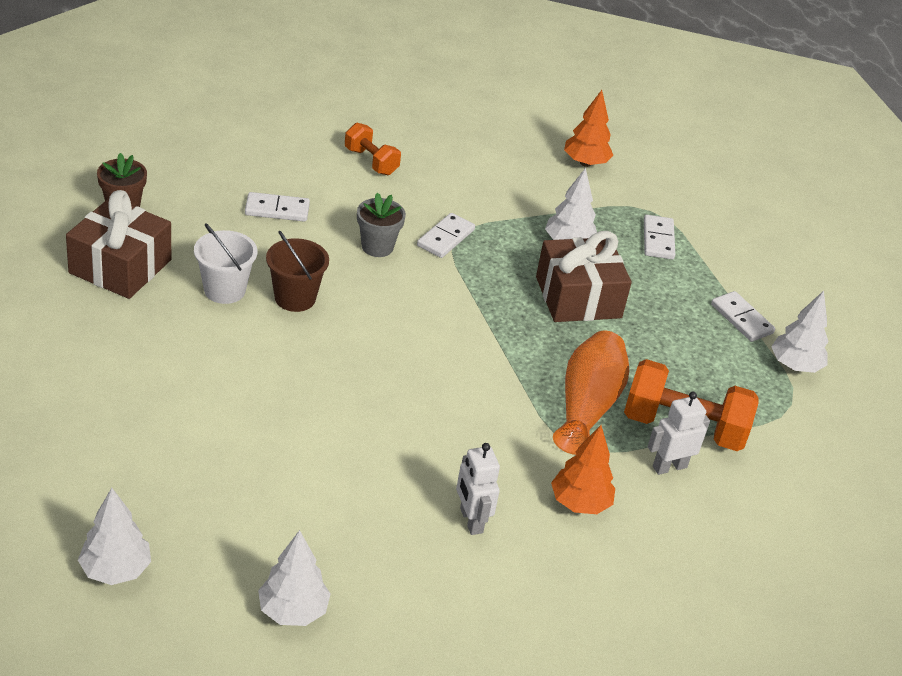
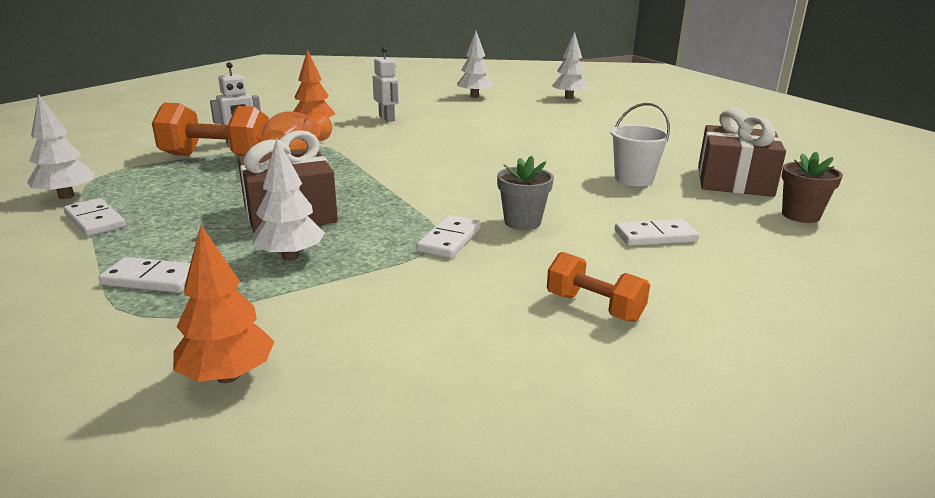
camera: 175 degrees right, 15 degrees down
brown bucket [266,231,329,312] -> none
white domino [644,215,675,259] -> white domino turned 75 degrees counterclockwise [99,257,190,293]

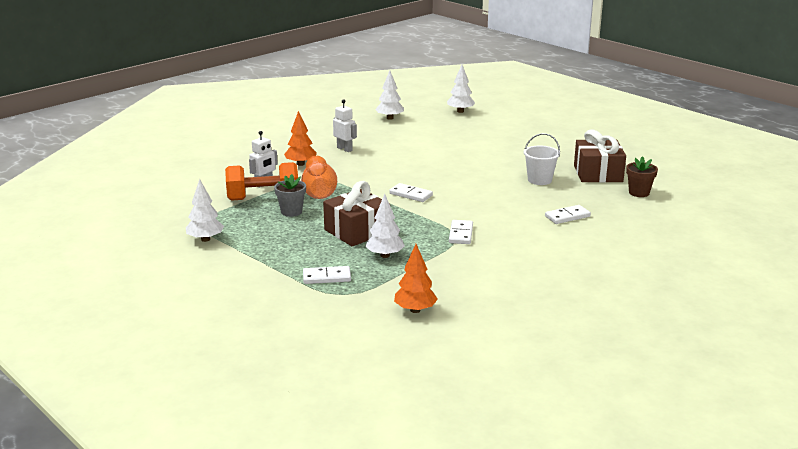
camera: 15 degrees left, 0 degrees up
white domino [64,198,126,236] -> white domino moved to [389,183,433,202]
grey flower pot [497,156,554,230] -> grey flower pot moved to [274,174,306,217]
orange dumbbell [547,252,650,322] -> none

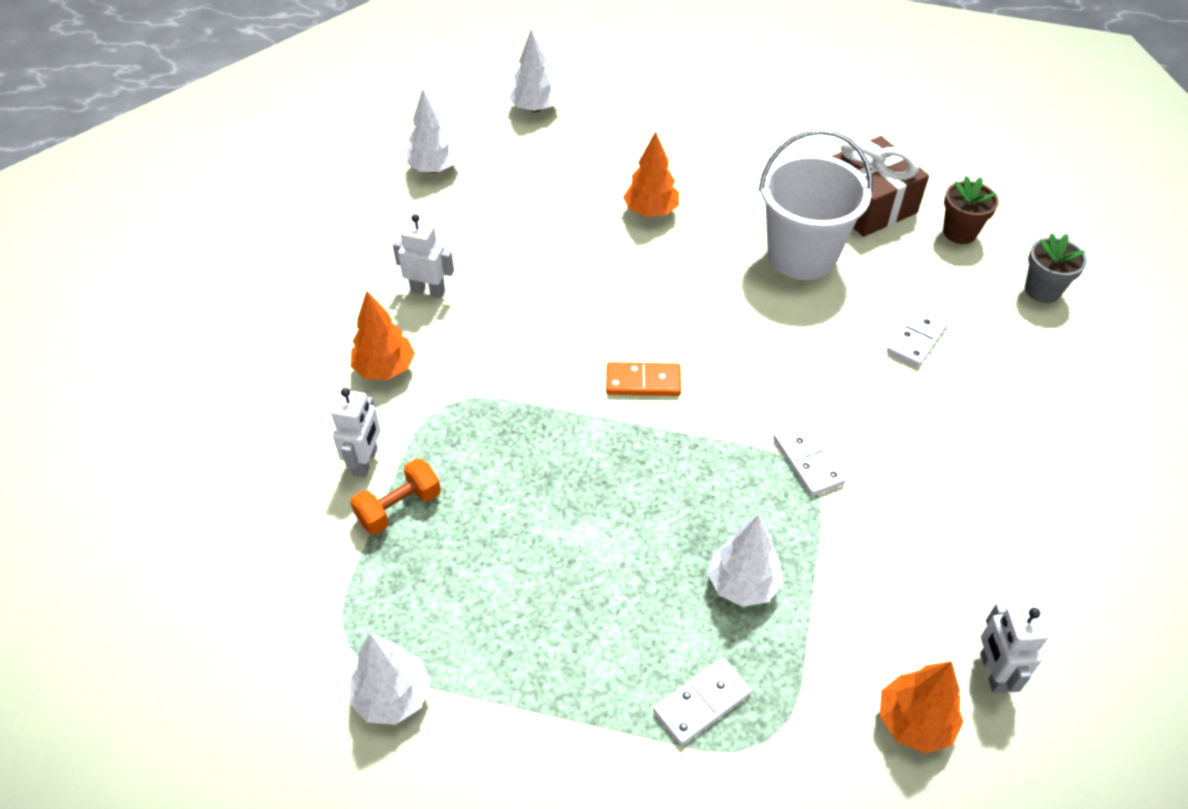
camera: 30 degrees left, 25 degrees up
orange dumbbell [225,162,298,201] -> orange dumbbell [350,458,441,535], size x0.58
grey flower pot [274,174,306,217] -> grey flower pot moved to [1025,233,1087,303]
orange vase [301,156,337,199] -> none
brown gift [323,181,390,246] -> none
white domino [389,183,433,202] -> orange domino [606,362,681,396]
white bucket [523,133,560,185] -> white bucket [759,129,873,280], size x1.65
none -> orange tree [623,131,679,217]
none -> white robot [980,603,1048,693]

